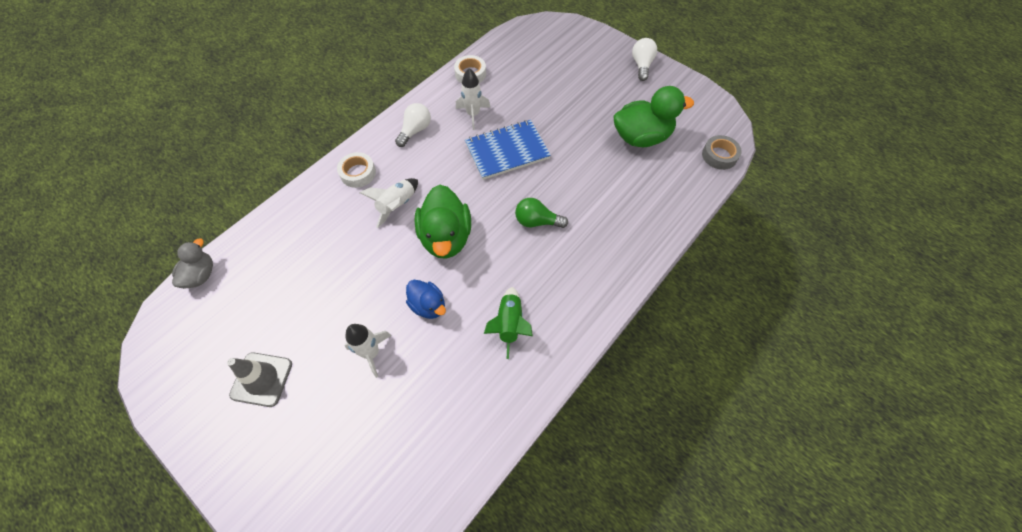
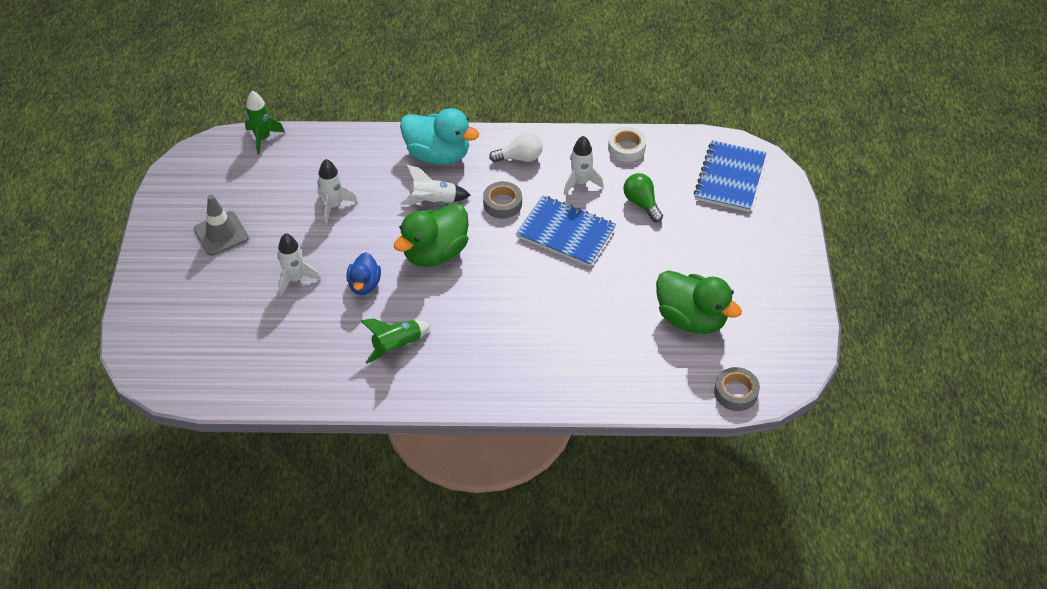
camera: 50 degrees right, 10 degrees down
grey duck [172,238,213,288] -> green rocket [245,91,285,155]
white tape [337,152,376,188] -> turquoise duck [400,108,479,165]
green light bulb [515,198,568,228] -> green light bulb moved to [623,173,663,222]
white light bulb [632,38,657,81] -> none
none -> white rocket [317,159,357,223]
none -> grey tape [483,181,522,219]
none -> blue notebook [694,140,767,212]

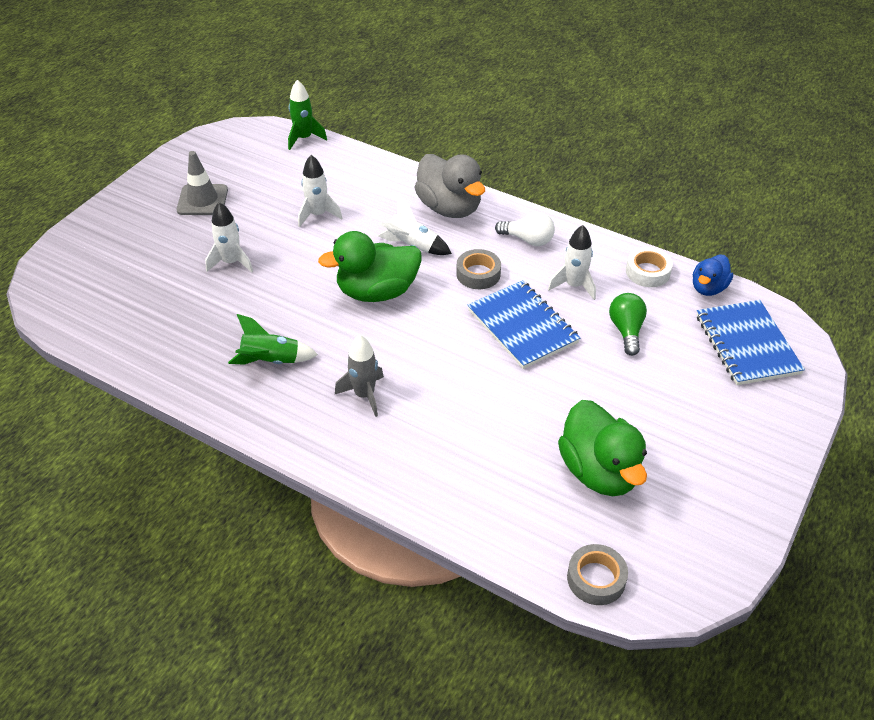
camera: 30 degrees right, 5 degrees down
blue duck [346,252,381,295] -> blue duck moved to [693,255,733,296]
turquoise duck [400,108,479,165] -> grey duck [414,154,485,218]
blue notebook [694,140,767,212] -> blue notebook turned 60 degrees counterclockwise [697,300,805,385]
none -> grey rocket [335,335,384,417]

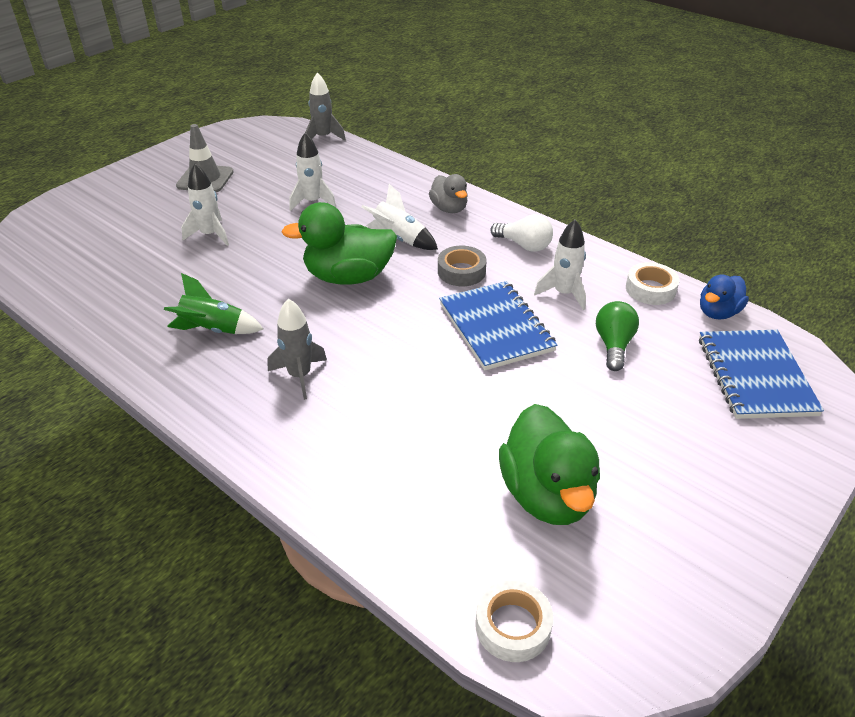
camera: 10 degrees right, 5 degrees down
green rocket [288,80,327,150] -> grey rocket [305,72,346,141]
grey duck [414,154,485,218] -> grey duck [429,174,468,213], size x0.58
grey tape [567,544,628,605] -> white tape [475,580,553,662]

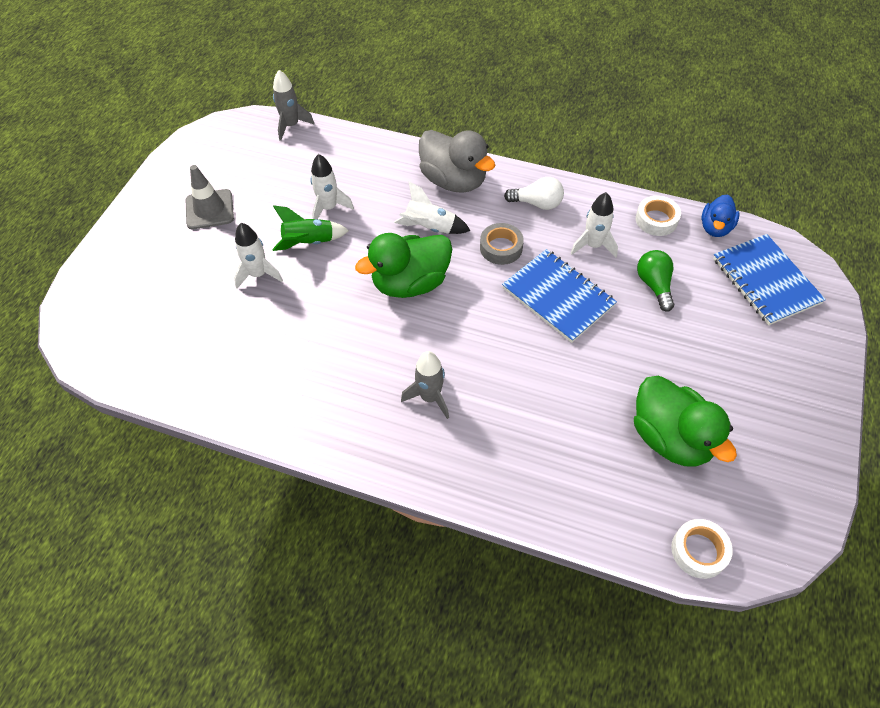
camera: 20 degrees left, 15 degrees up
green rocket [164,273,263,334] -> green rocket moved to [272,205,349,251]
grey duck [429,174,468,213] -> grey duck [419,130,495,193], size x1.74

